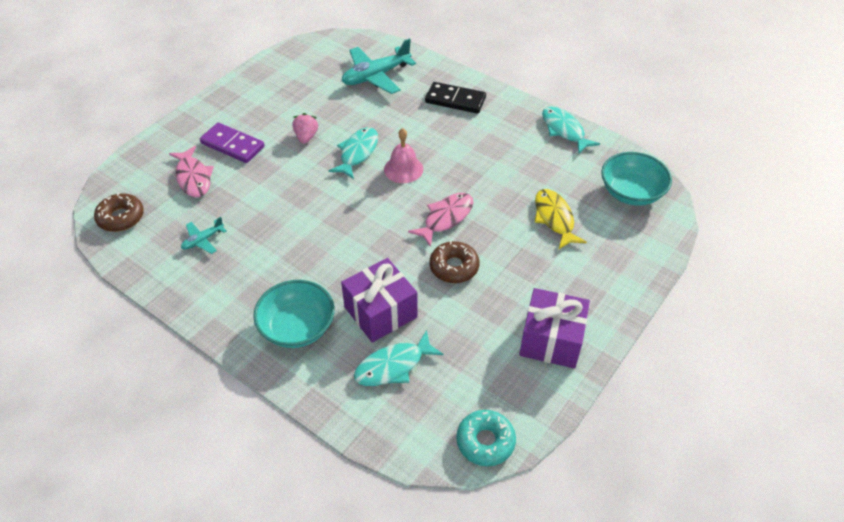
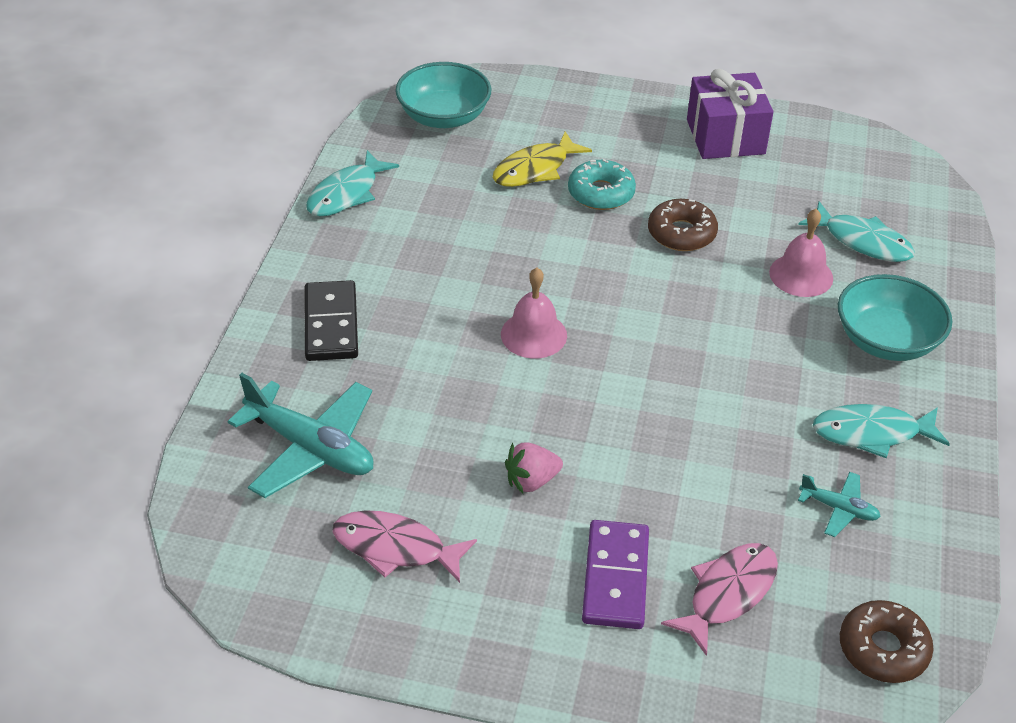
camera: 115 degrees left, 5 degrees down
turquoise fish [329,127,378,179] -> turquoise fish moved to [813,404,950,458]
purple gift [341,258,418,343] -> pink bell [769,209,833,297]
pink fish [408,193,474,247] -> pink fish moved to [332,510,477,583]
turquoise donut [456,410,516,466] -> turquoise donut moved to [568,159,636,210]

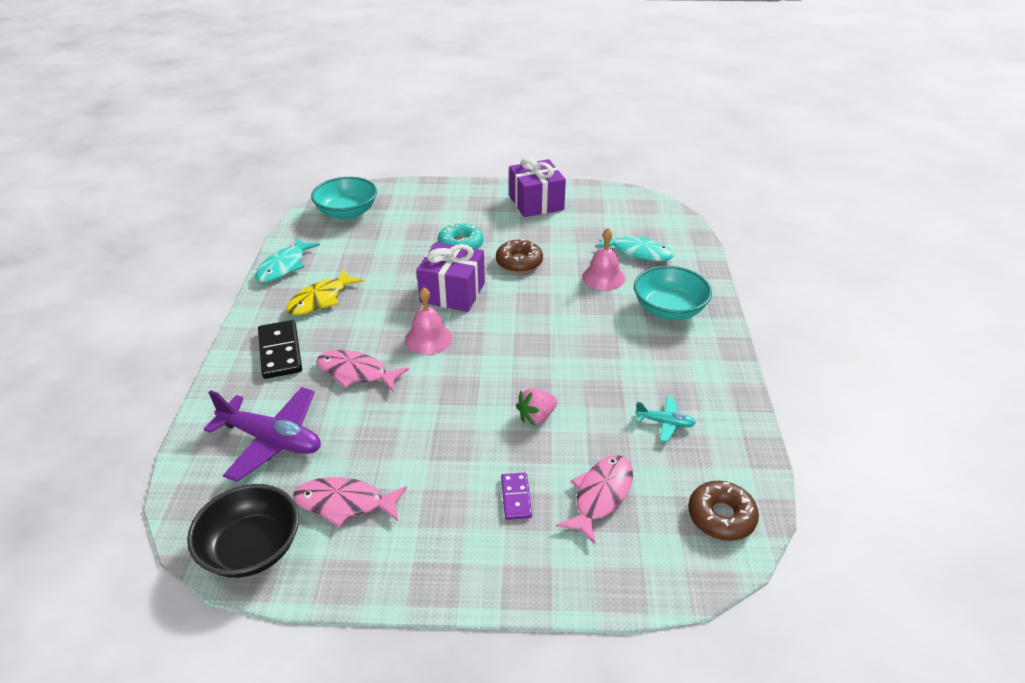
camera: 10 degrees left, 5 degrees down
turquoise plane [228,373,374,498] -> purple plane [204,387,321,482]
yellow fish [493,131,592,187] -> yellow fish moved to [286,269,364,315]
pink strawberry [505,442,563,494] -> pink strawberry moved to [516,388,557,425]
purple domino [582,520,649,629] -> purple domino [501,473,532,520], size x0.59
turquoise fish [813,404,950,458] -> none
none -> black bowl [187,484,299,578]
none -> pink fish [316,350,409,392]
none -> purple gift [416,242,485,312]

